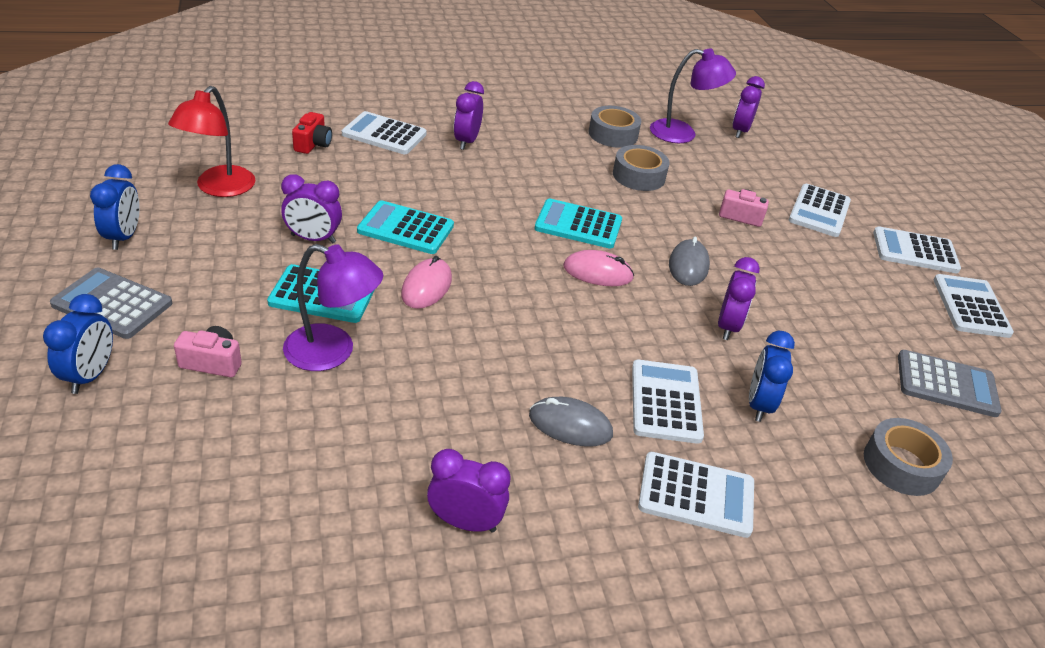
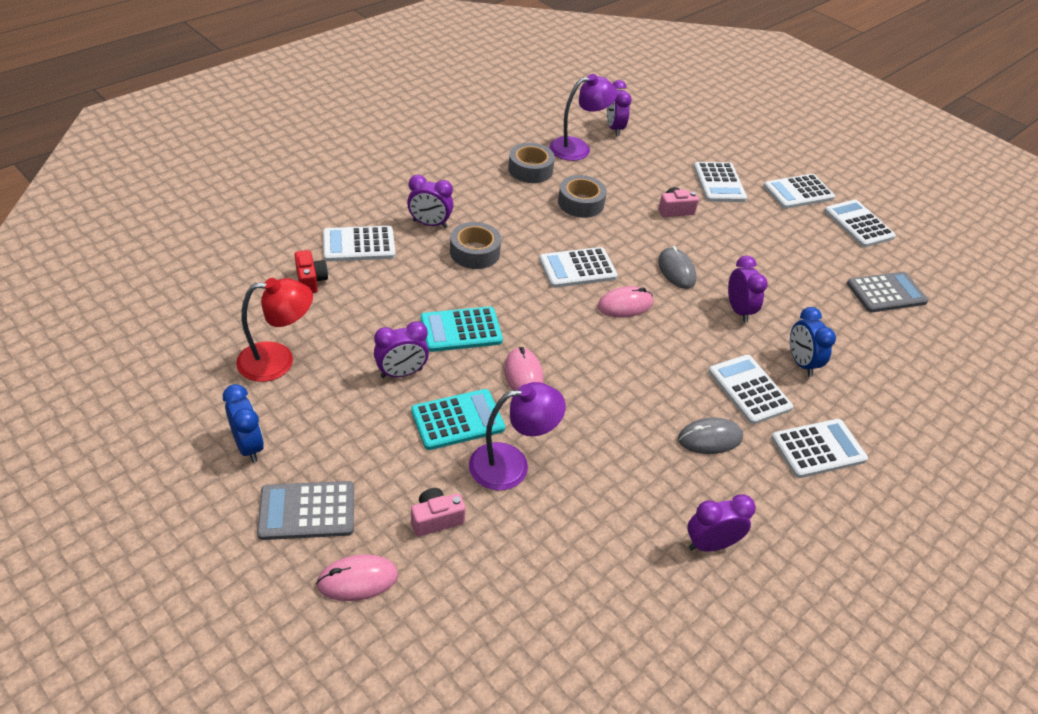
camera: 30 degrees left, 5 degrees up
blue clock [43,294,113,394] -> pink mouse [316,554,398,601]
red lamp [168,86,255,197] -> red lamp turned 90 degrees counterclockwise [236,278,313,382]
purple clock [454,81,484,150] -> purple clock turned 60 degrees counterclockwise [407,175,453,228]
turquoise calculator [535,199,622,249] -> white calculator [539,247,618,288]
grey tape [864,418,953,496] -> grey tape moved to [450,222,501,269]

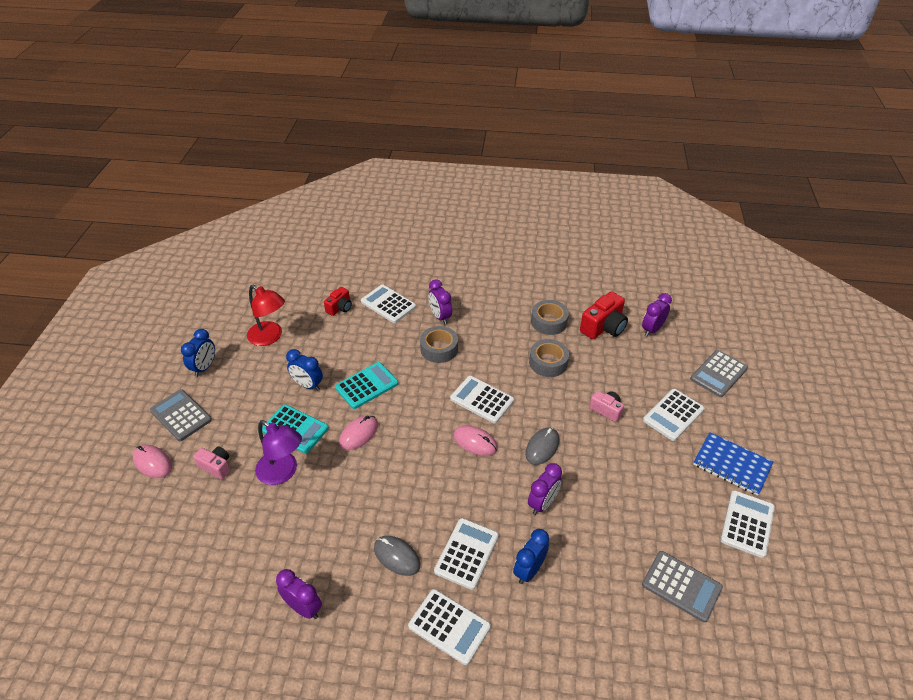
camera: 55 degrees right, 0 degrees up
purple clock [374,321,429,378] -> blue clock [286,349,323,391]
turquoise calculator [421,306,503,352] -> turquoise calculator turned 105 degrees clockwise [335,362,398,409]
purple lamp [549,74,617,161] -> red camera [580,291,628,339]
white calculator [763,174,835,209] -> blue notebook [693,432,773,496]
none -> grey calculator [690,350,748,397]

